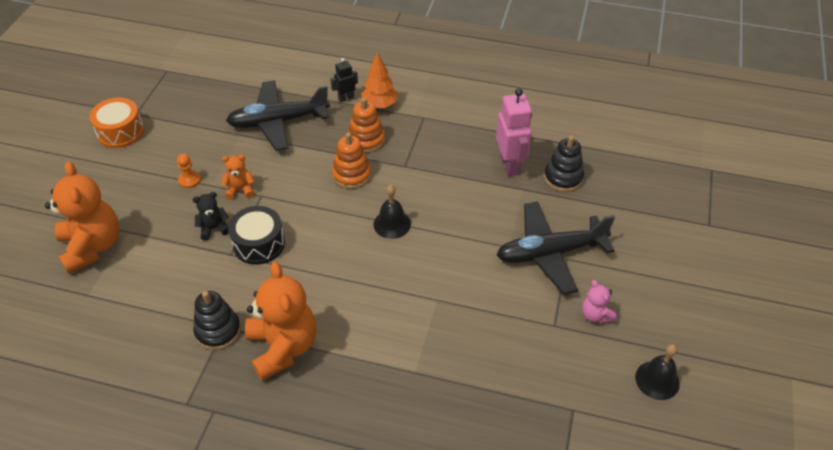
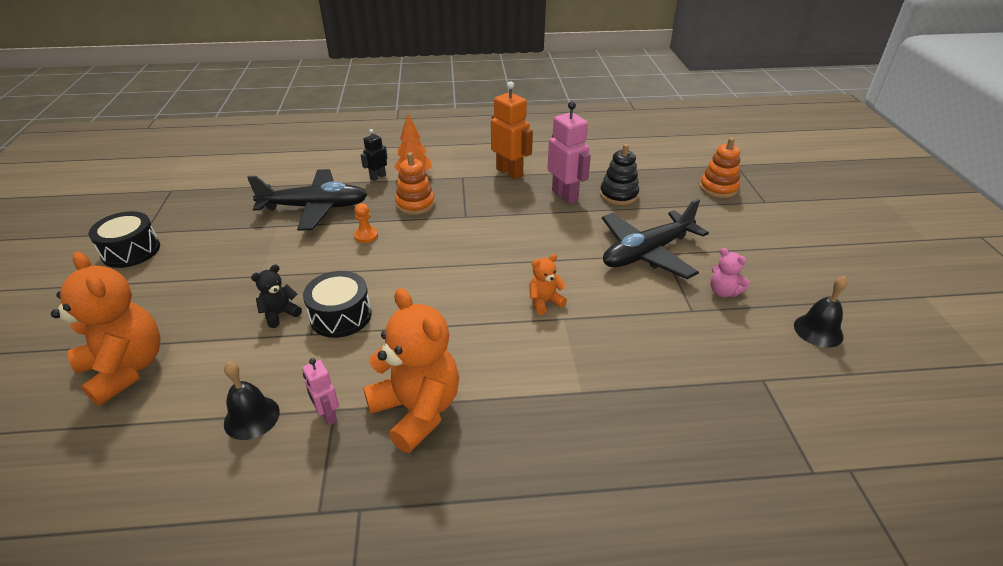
camera: 20 degrees left, 10 degrees down
orange drum [90,97,144,148] -> black drum [88,211,160,268]
orange pawn [177,154,201,188] -> orange pawn moved to [354,203,378,243]
black stacking toy [193,291,241,350] -> pink robot [302,358,339,426]
orange teddy bear [221,155,255,200] -> orange teddy bear moved to [529,254,567,315]
black plane [226,80,330,151] -> black plane turned 150 degrees counterclockwise [247,169,367,231]
orange stacking toy [332,133,371,189] -> orange stacking toy moved to [700,138,740,198]
black bell [373,185,411,239] -> black bell moved to [224,361,280,440]
none -> orange robot [491,81,533,180]

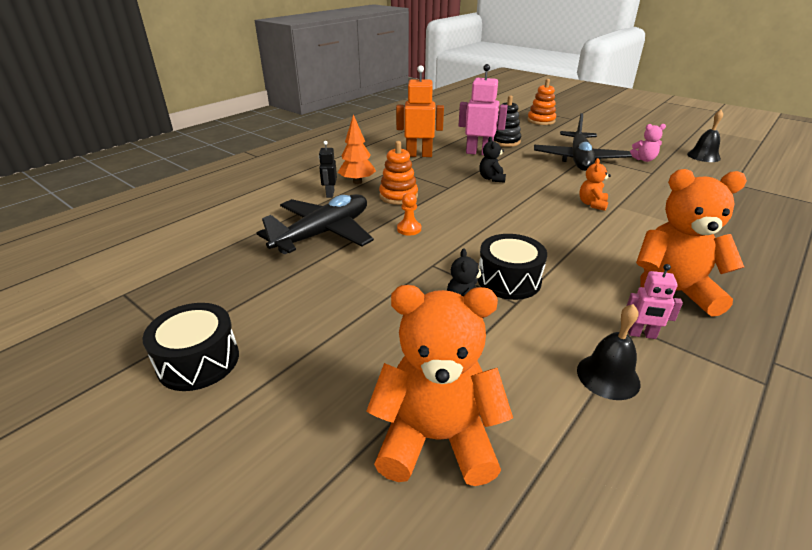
camera: 45 degrees left, 5 degrees down
none -> black teddy bear [479,137,506,183]

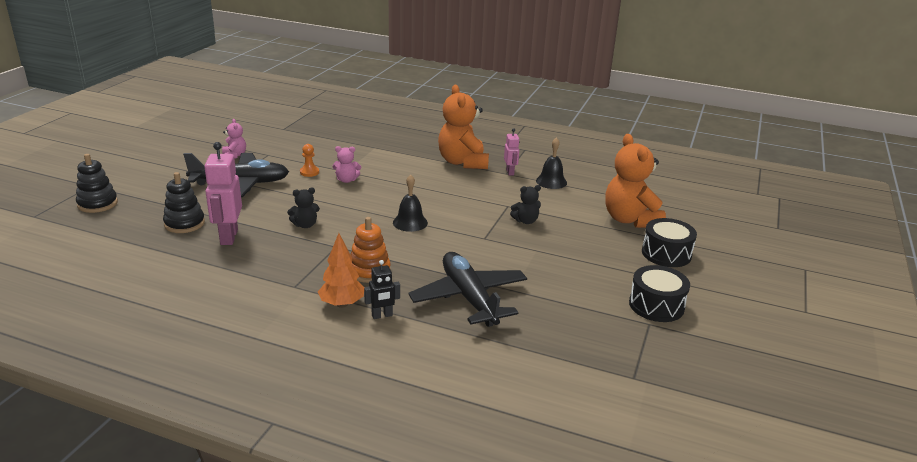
camera: 110 degrees left, 5 degrees down
black plane [257,194,374,254] -> black plane turned 45 degrees clockwise [408,252,527,327]
orange robot [396,65,444,157] -> none
orange pawn [397,193,421,236] -> orange pawn moved to [300,144,319,177]
black drum [478,234,547,300] -> black drum moved to [642,218,697,267]
orange stacking toy [527,79,556,125] -> black stacking toy [76,154,118,213]
orange teddy bear [579,158,611,211] -> pink teddy bear [332,146,361,183]
black bell [687,110,723,162] -> black bell moved to [393,174,428,232]

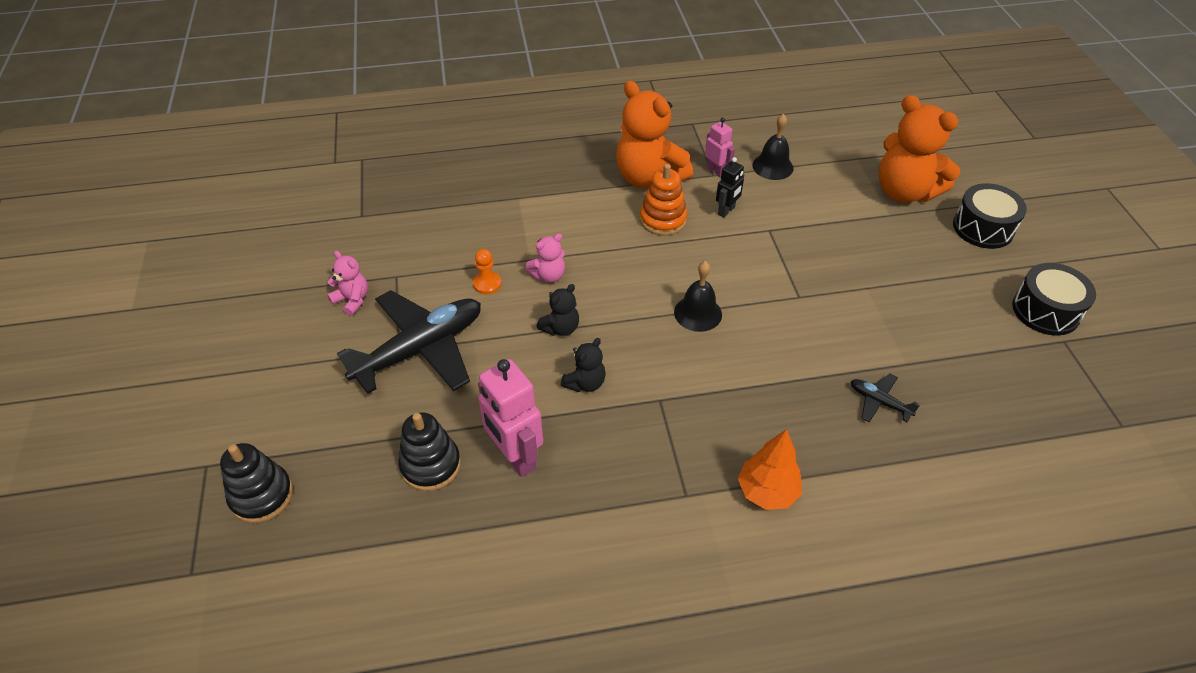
camera: 30 degrees left, 20 degrees up
orange stacking toy [350,217,391,283] -> orange stacking toy moved to [640,164,687,235]
black robot [364,260,400,319] -> black robot moved to [716,157,744,218]
black plane [408,252,527,327] -> black plane [851,373,920,422], size x0.43
black teddy bear [510,185,541,224] -> black teddy bear moved to [536,284,579,336]

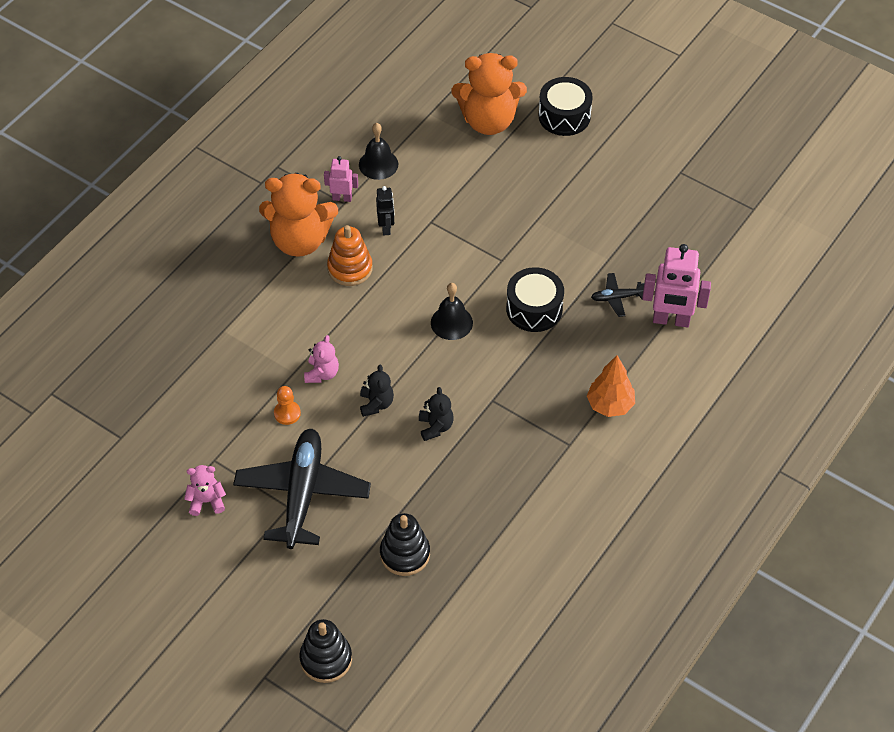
camera: 45 degrees left, 5 degrees up
pink robot [478,359,543,477] -> pink robot moved to [642,244,711,328]
black drum [1012,263,1096,336] -> black drum moved to [506,267,564,332]

